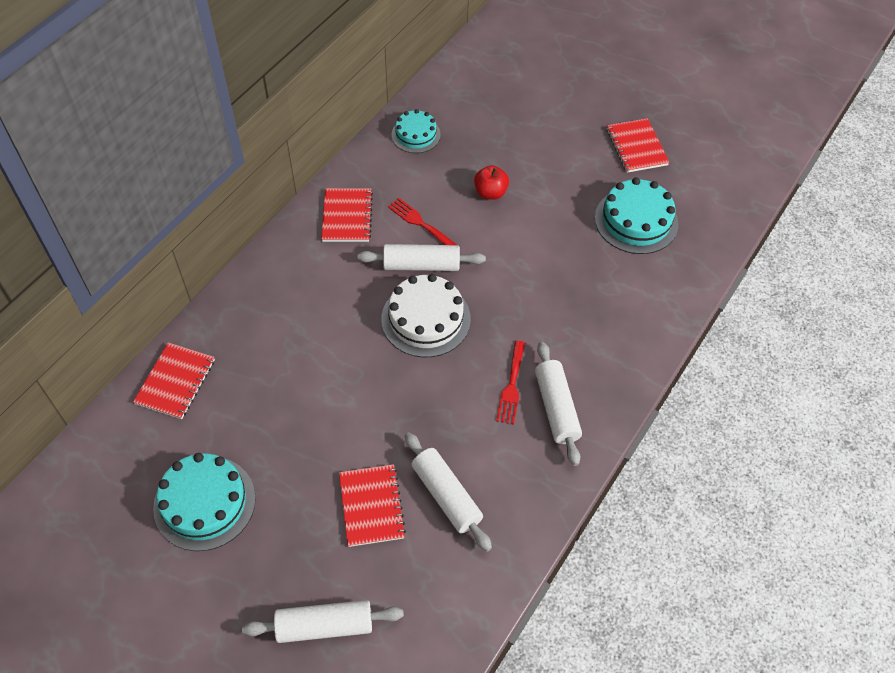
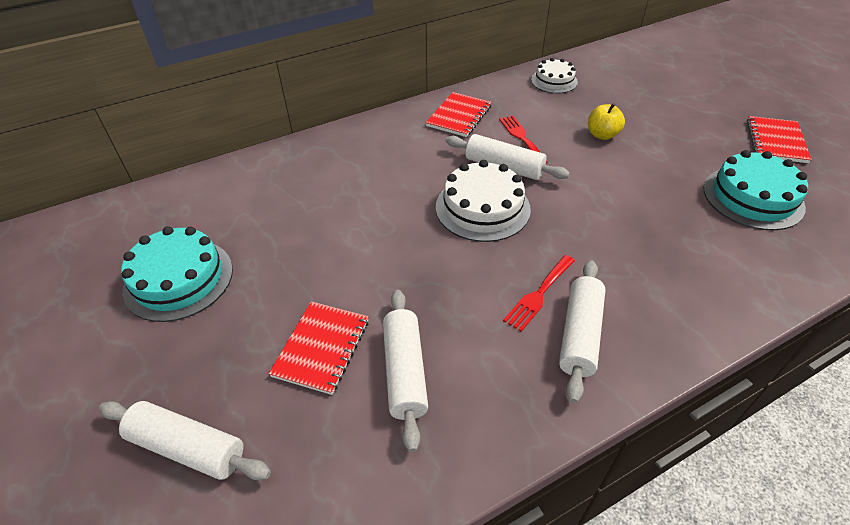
camera: 30 degrees right, 10 degrees down
red notebook [133,343,215,419] -> none
turquoise cake [392,109,441,153] -> white cake [531,58,578,93]
red apple [474,165,509,200] -> yellow apple [588,103,625,140]

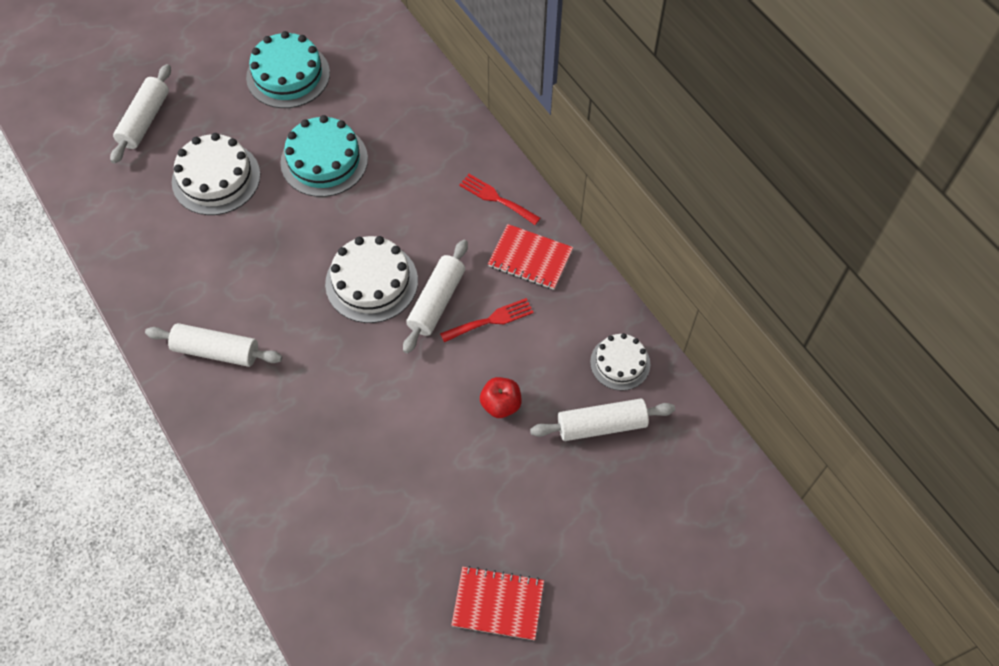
camera: 85 degrees right, 15 degrees up
red notebook [269,301,369,395] -> white cake [172,133,260,215]
white rolling pin [383,290,428,452] -> white rolling pin moved to [530,398,675,441]
red fork [503,255,575,332] -> red fork moved to [459,174,540,225]
yellow apple [588,103,625,140] -> red apple [480,377,522,418]
turquoise cake [703,150,808,231] -> turquoise cake moved to [280,115,368,197]

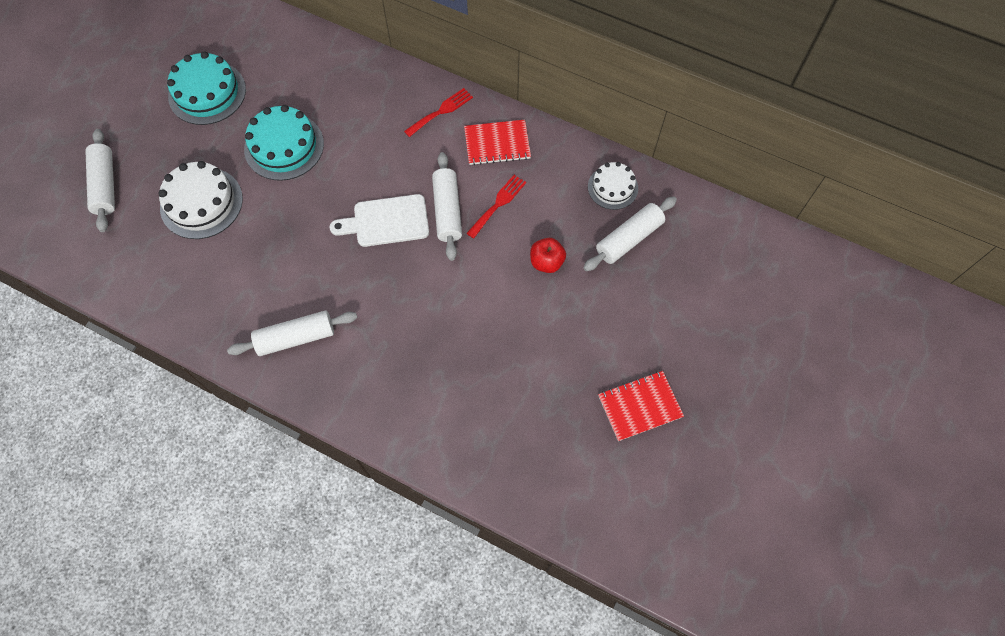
camera: 30 degrees left, 5 degrees up
white cake [325,236,418,323] -> white cutting board [330,194,429,247]
red fork [459,174,540,225] -> red fork turned 135 degrees clockwise [404,88,473,137]

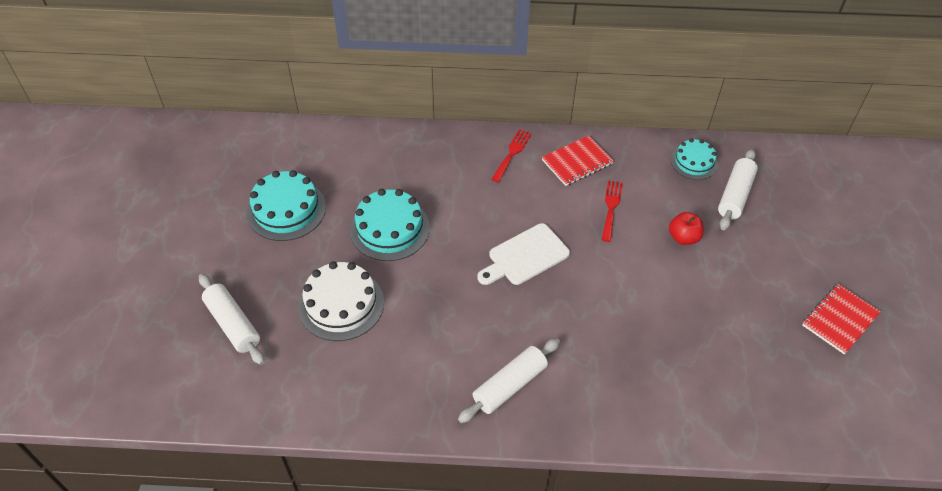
camera: 25 degrees left, 15 degrees down
white rolling pin [432,152,462,261] -> none
white cake [588,162,638,210] -> turquoise cake [671,138,718,180]

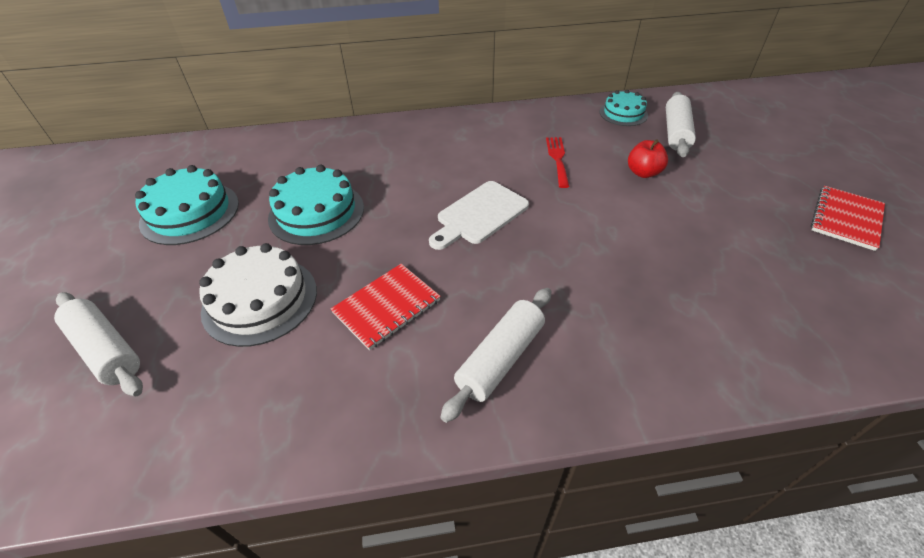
camera: 10 degrees left, 5 degrees down
red fork [491,129,532,182] -> none
red notebook [542,135,613,186] -> red notebook moved to [331,264,441,350]

